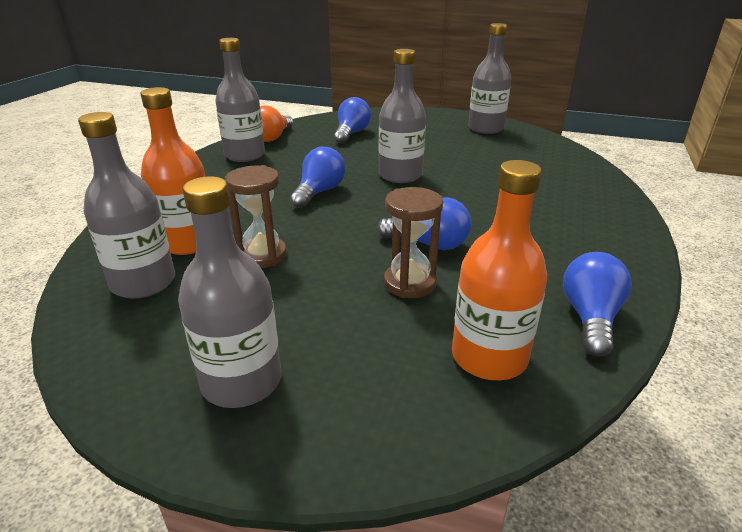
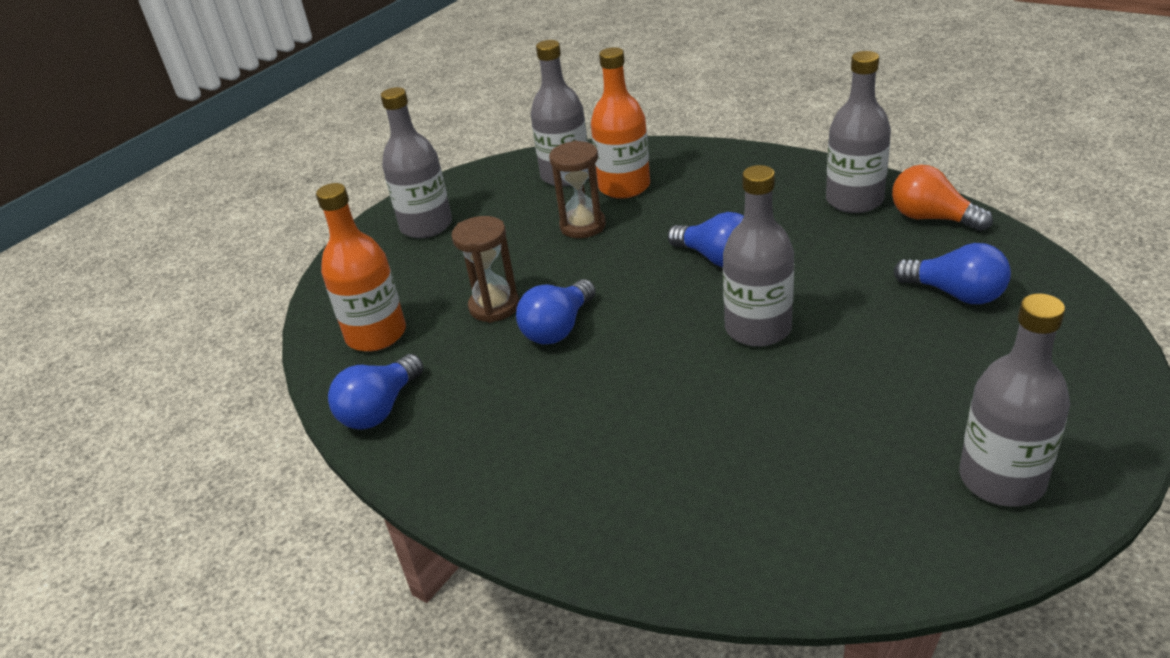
camera: 110 degrees right, 5 degrees up
blue light bulb [563,252,632,357] -> blue light bulb turned 90 degrees clockwise [328,354,423,429]

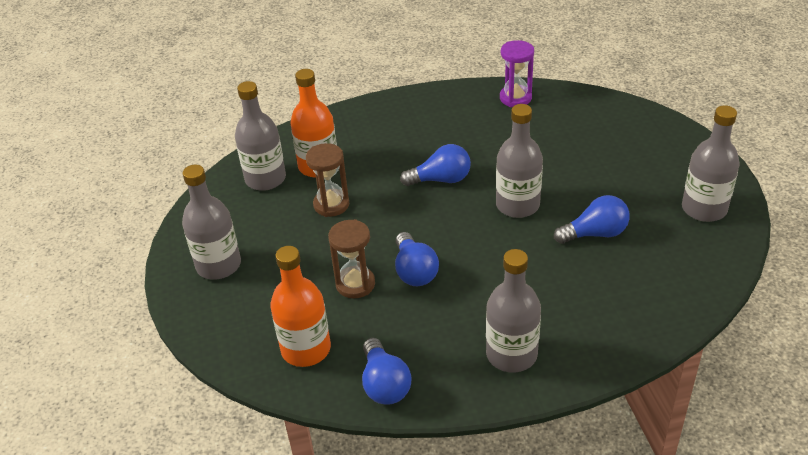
camera: 50 degrees left, 5 degrees up
grey bottle [826,51,891,213] -> grey bottle moved to [486,249,541,373]
orange light bulb [892,165,993,231] -> purple hourglass [500,40,534,107]
blue light bulb [894,243,1011,304] -> blue light bulb moved to [554,195,630,244]

